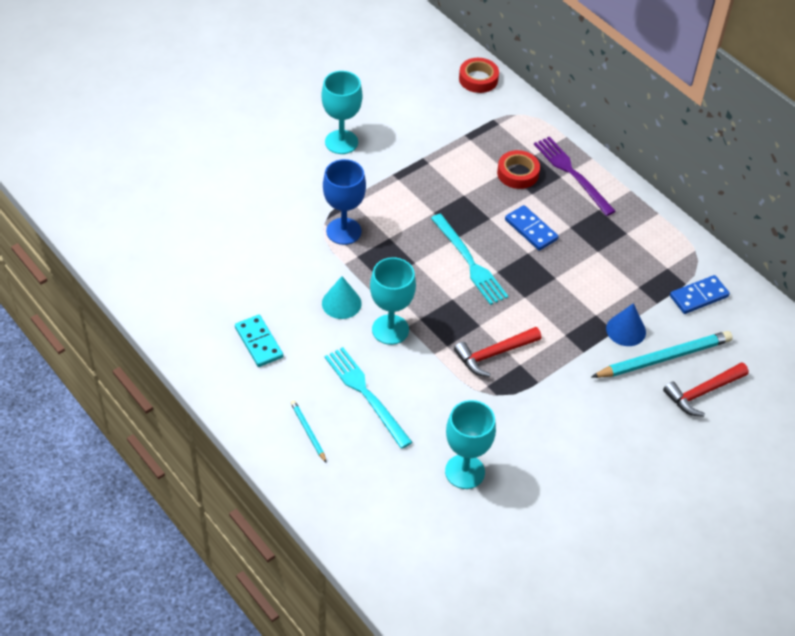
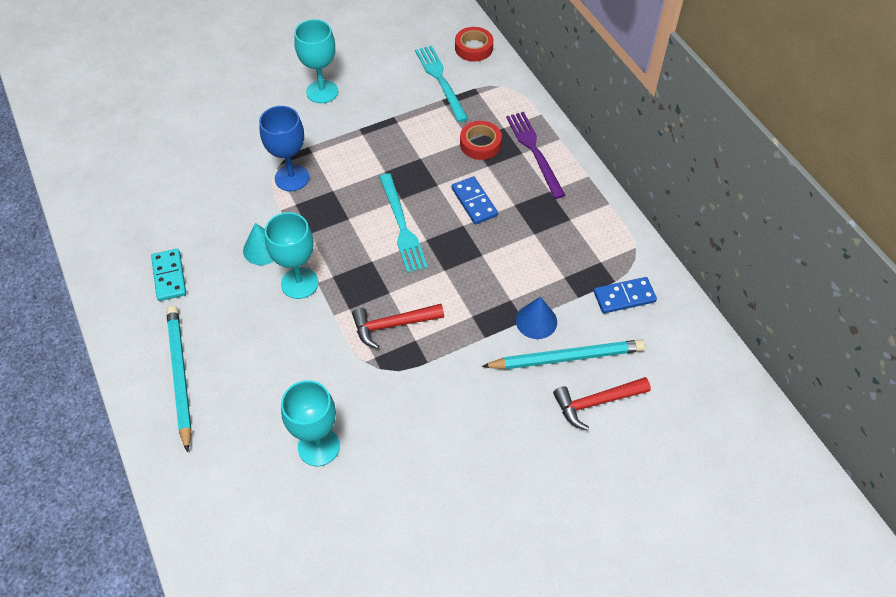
camera: 15 degrees right, 5 degrees up
turquoise pencil [290,400,327,463] -> turquoise pencil [166,306,192,453], size x2.03
turquoise fork [325,347,412,449] -> turquoise fork moved to [415,45,468,122]

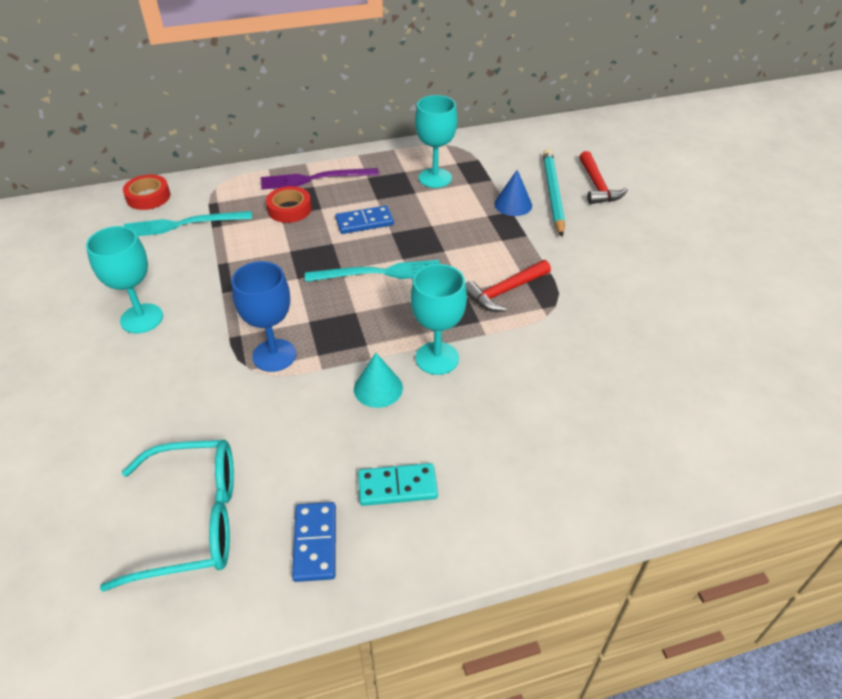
camera: 80 degrees left, 10 degrees down
turquoise pencil [166,306,192,453] -> none
turquoise goblet [281,380,340,466] -> turquoise goblet moved to [415,95,457,188]
red hammer [352,304,444,349] -> red hammer turned 60 degrees clockwise [466,260,551,312]
blue domino [594,277,657,314] -> blue domino moved to [292,502,336,582]
none -> turquoise glasses [100,440,234,592]

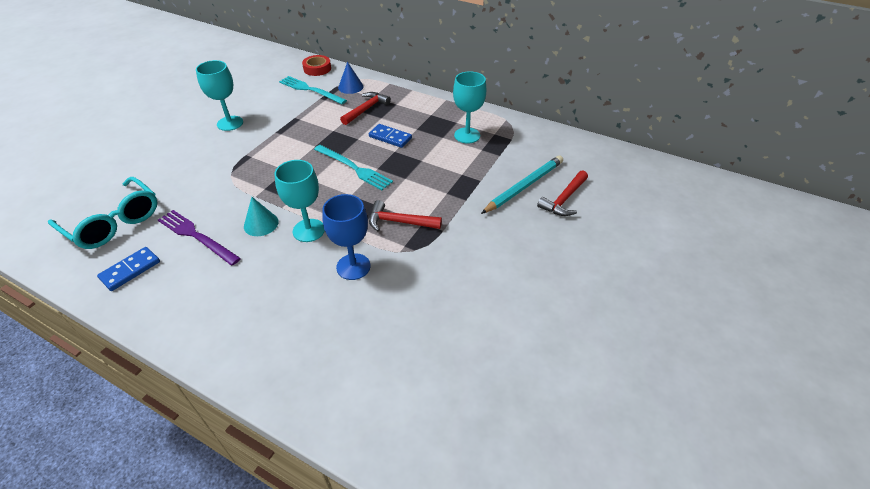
camera: 45 degrees right, 0 degrees up
blue goblet [232,261,296,372] -> blue goblet moved to [322,194,371,280]
purple fork [261,168,379,190] -> purple fork moved to [158,210,241,266]
red tape [266,186,312,223] -> red hammer [340,92,391,125]
turquoise domino [358,463,438,506] -> none
blue cone [494,170,532,216] -> blue cone moved to [338,62,363,94]

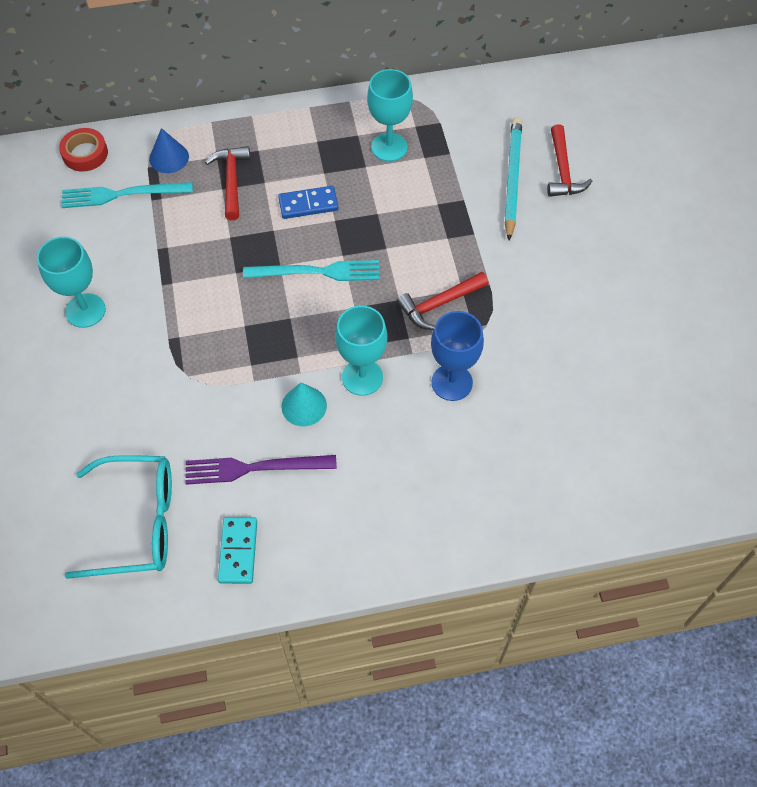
camera: 40 degrees left, 15 degrees up
blue domino [97,247,160,291] -> turquoise domino [218,517,257,584]

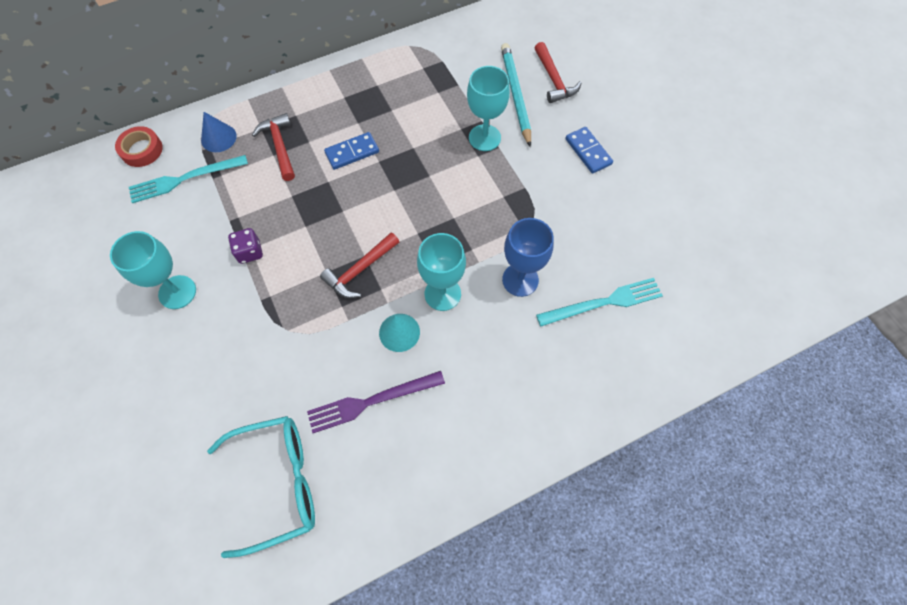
camera: 15 degrees left, 5 degrees up
turquoise domino [218,517,257,584] -> none
turquoise fork [243,260,380,281] -> turquoise fork moved to [536,278,663,326]
turquoise goblet [367,69,413,161] -> turquoise goblet moved to [467,66,510,151]
red hammer [397,272,489,330] -> red hammer moved to [320,232,399,298]
none -> purple dice [228,228,263,264]
none -> blue domino [565,127,613,174]

